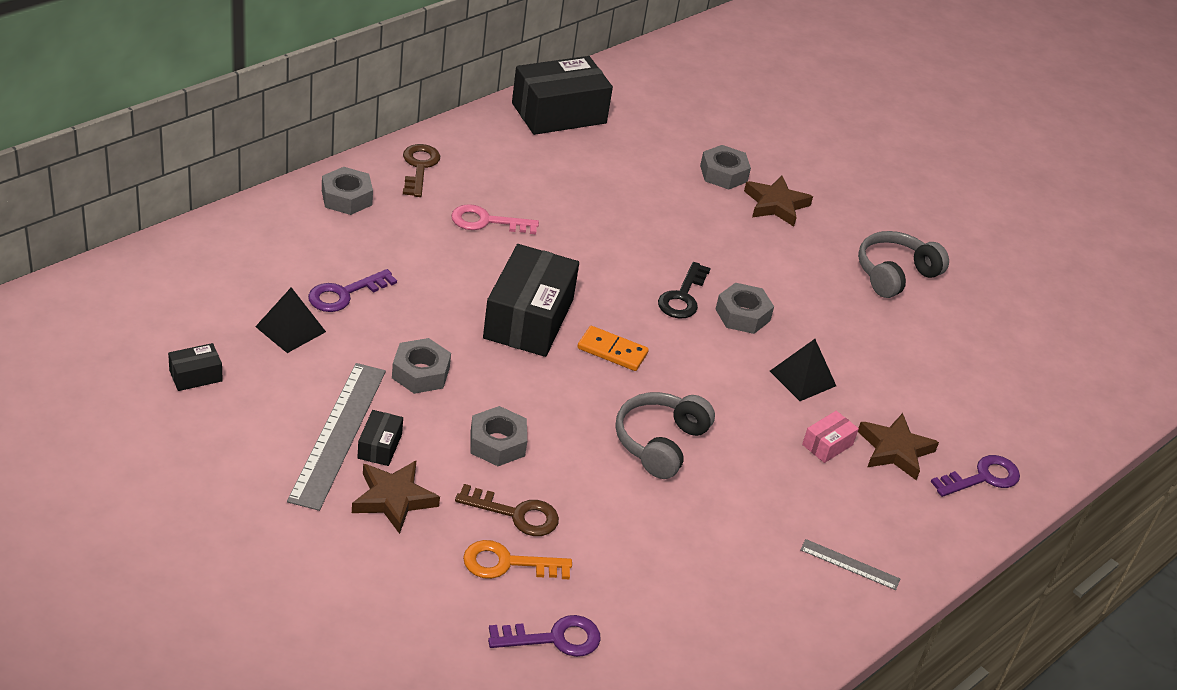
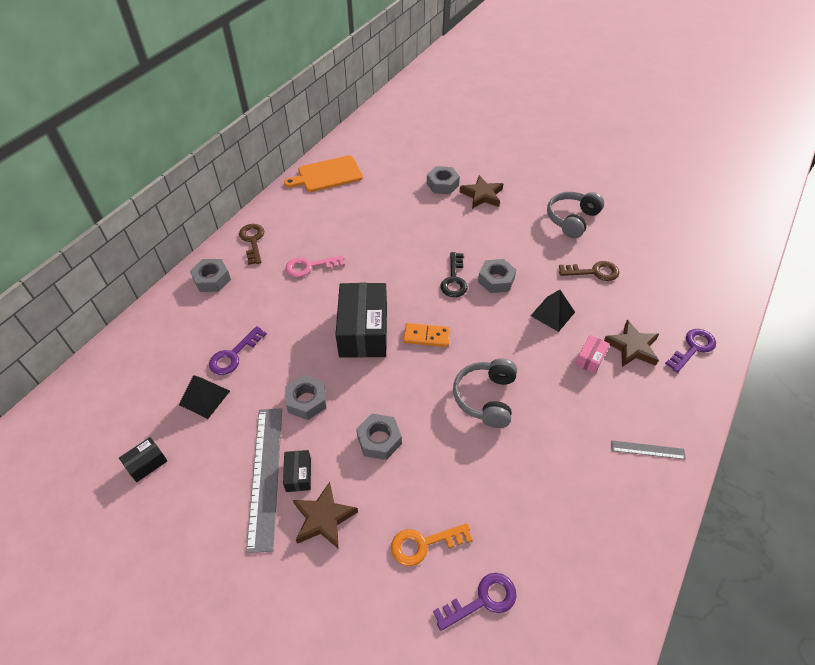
camera: 10 degrees left, 10 degrees up
brown key [455,484,559,536] -> brown key moved to [559,261,619,281]
black box [512,56,613,135] -> orange cutting board [284,155,363,192]

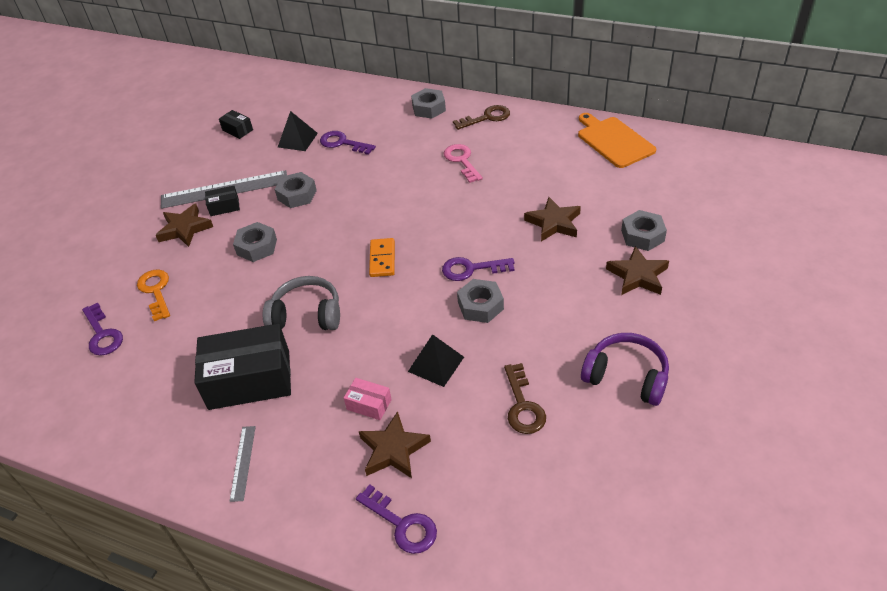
camera: 85 degrees right, 5 degrees down
black box [335,283,387,358] -> black box moved to [194,324,291,410]
black key [441,252,468,297] -> purple key [442,257,515,281]
grey headphones [547,192,604,238] -> purple headphones [581,333,669,406]
none -> brown star [524,197,581,241]

